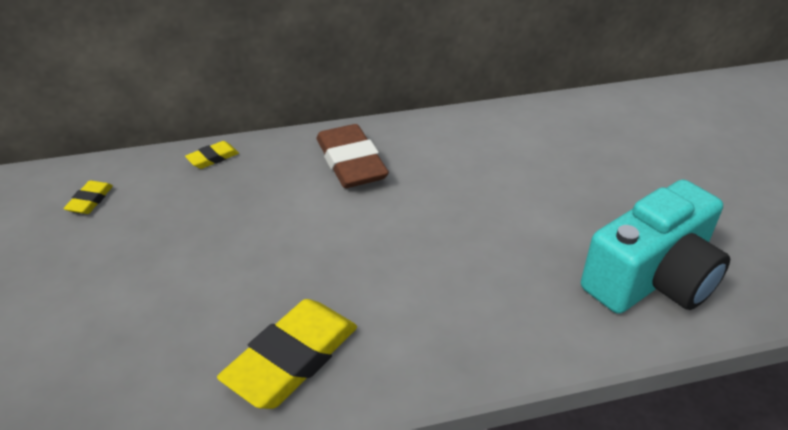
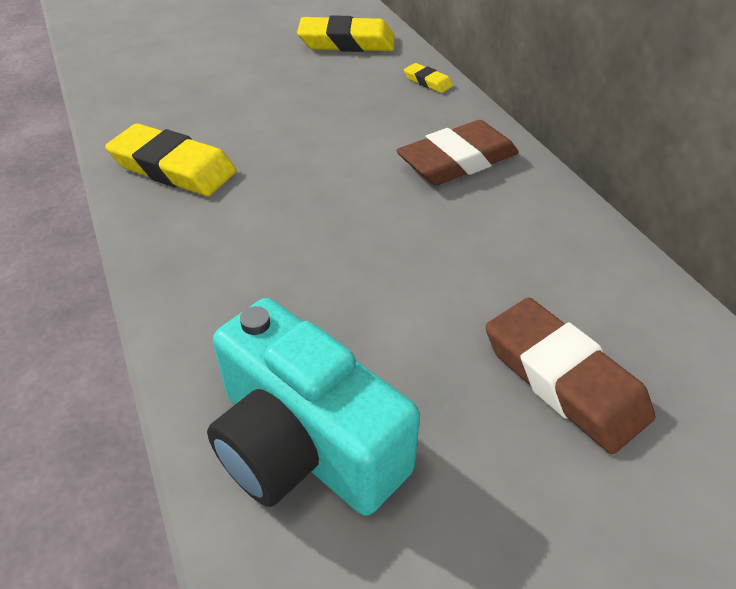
camera: 80 degrees right, 5 degrees up
yellow eraser [63,180,113,214] -> yellow eraser [297,15,395,52], size x2.10
none -> brown eraser [486,297,655,454]

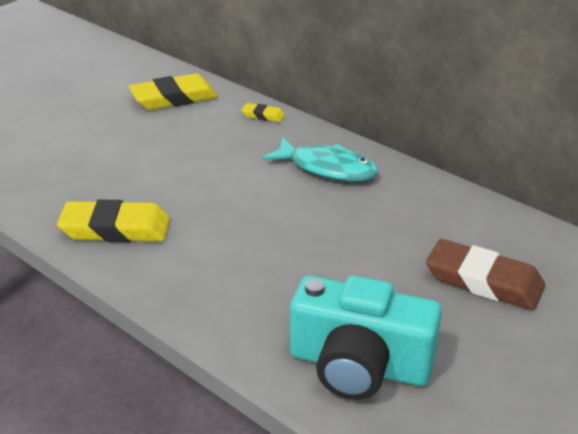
camera: 25 degrees left, 10 degrees down
brown eraser [396,120,519,185] -> turquoise fish [262,137,378,181]

